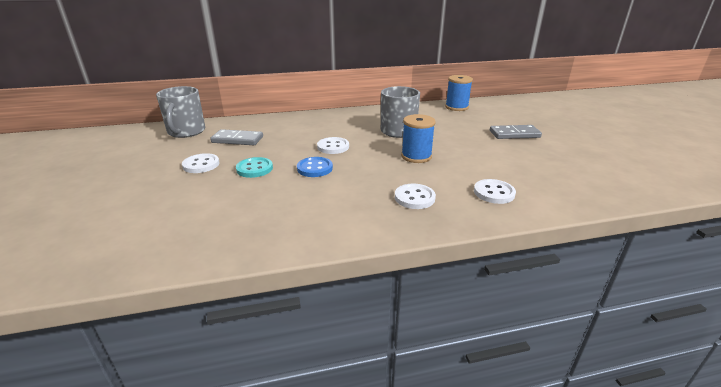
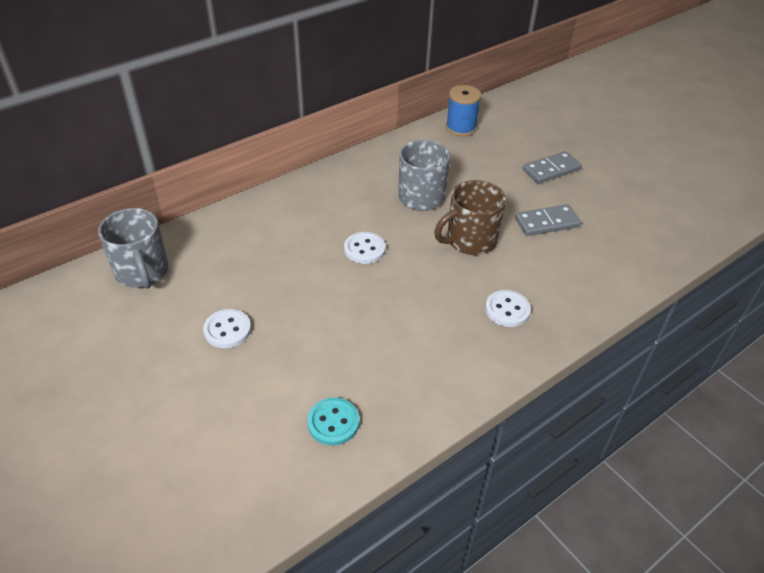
camera: 25 degrees left, 15 degrees up
grey domino [210,129,263,145] -> grey domino moved to [515,204,581,236]
turquoise button [236,157,273,178] -> turquoise button moved to [307,397,359,445]
blue button [297,157,333,177] -> none
blue spool [401,114,436,163] -> brown mug [434,180,506,255]
white button [474,179,516,204] -> none

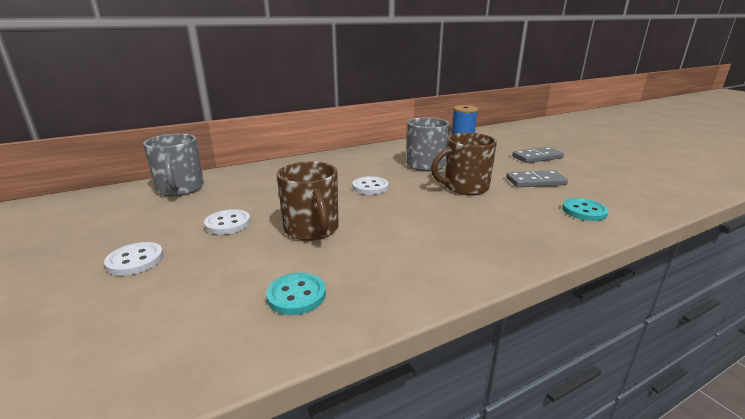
camera: 10 degrees right, 20 degrees down
white button [485,290,531,327] -> white button moved to [104,242,163,276]
none -> brown mug [276,161,338,241]
none -> turquoise button [562,198,609,221]

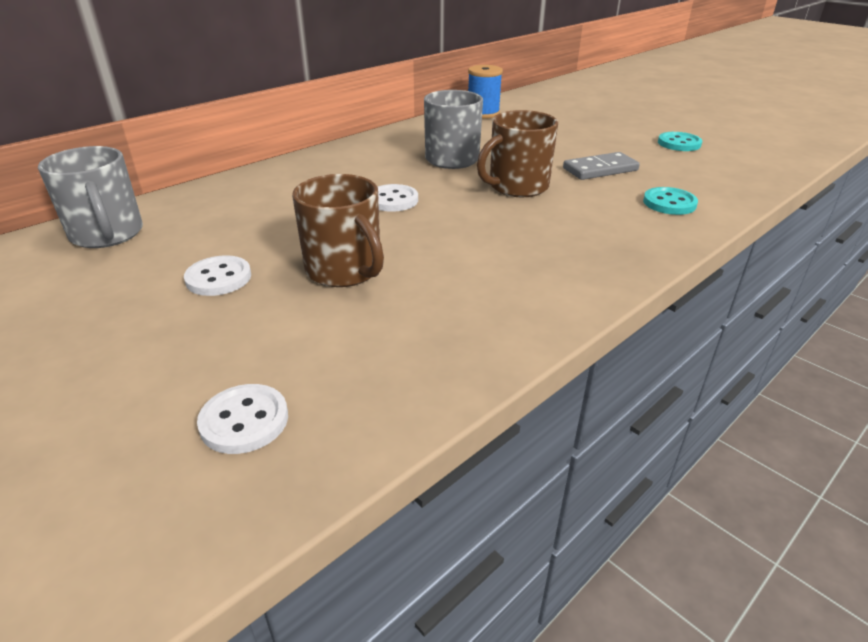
camera: 15 degrees left, 10 degrees up
white button [104,242,163,276] -> white button moved to [197,384,288,454]
turquoise button [266,273,326,315] -> turquoise button moved to [658,132,702,151]
grey domino [512,147,564,163] -> none

